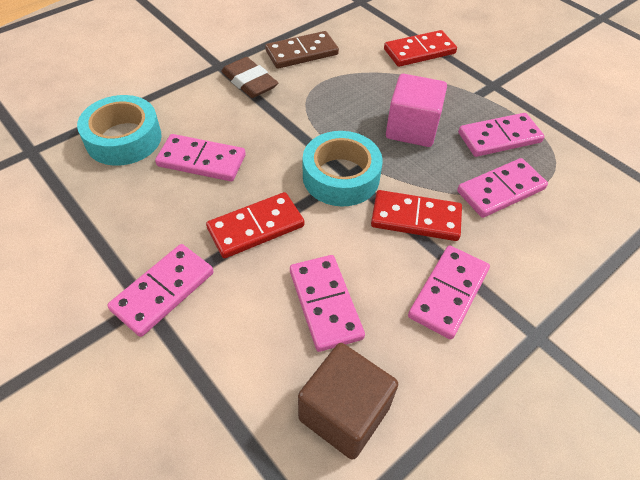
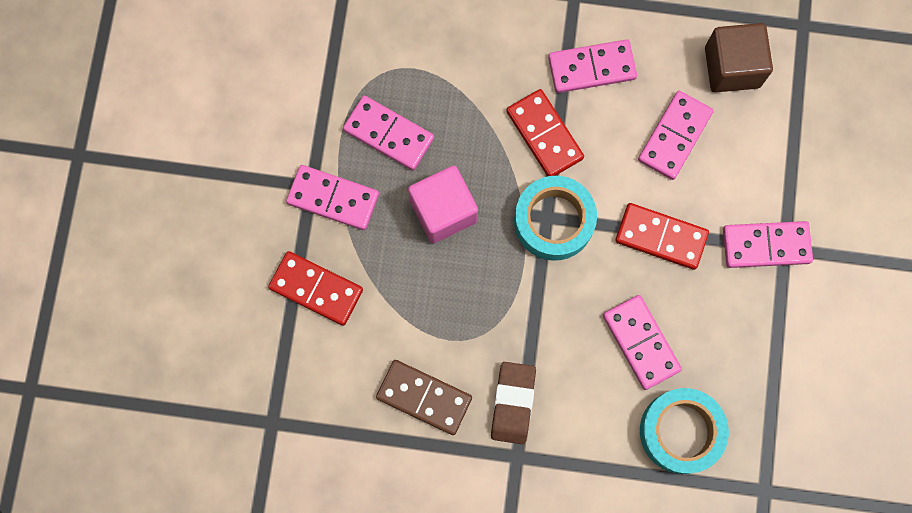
camera: 130 degrees left, 25 degrees up
pink domino [457,158,548,218] -> pink domino moved to [286,165,379,230]

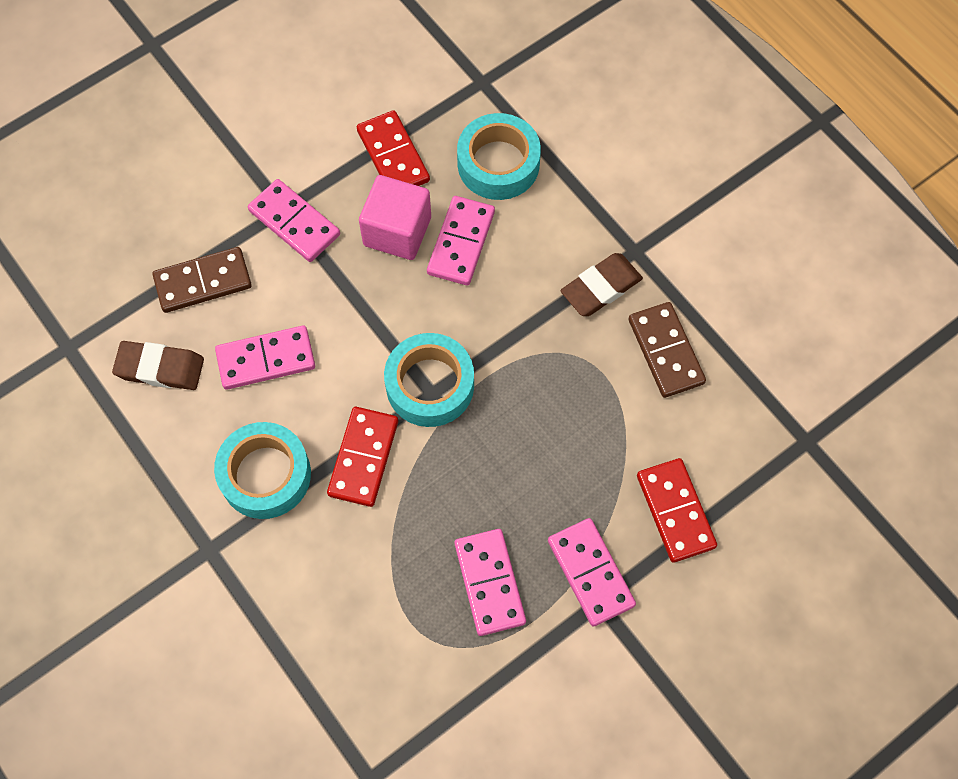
camera: 135 degrees left, 10 degrees down
pink cube [408,166,478,243] -> pink cube moved to [359,175,431,260]
pink domino [548,39,637,93] -> turquoise tape [214,422,311,519]
red domino [615,203,709,270] -> red domino moved to [357,110,430,186]
brown cube [705,23,773,93] -> brown eraser [112,341,204,390]
none -> brown domino [152,247,252,313]

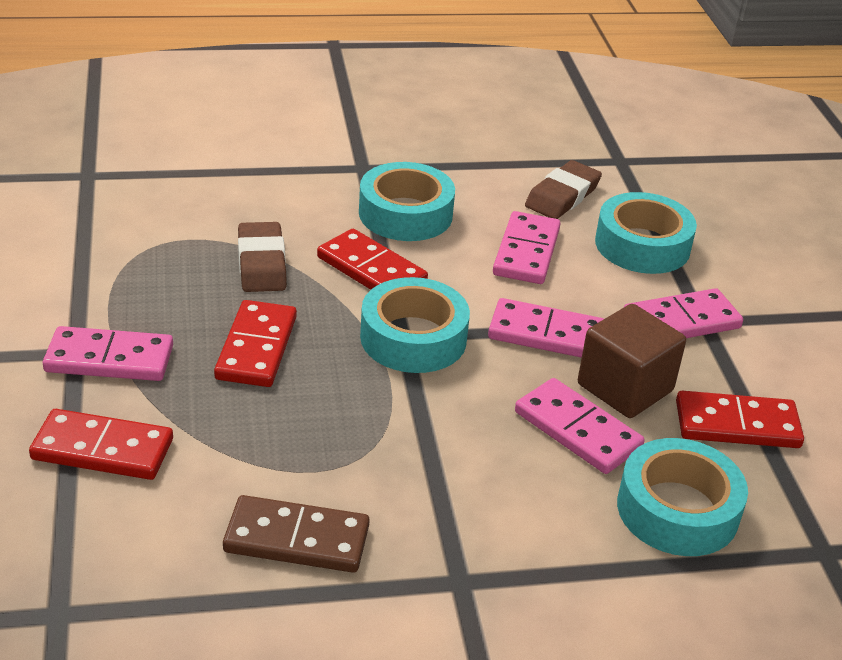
camera: 115 degrees right, 30 degrees down
brown domino [152,247,252,313] -> turquoise tape [595,192,697,274]
pink cube [359,175,431,260] -> brown cube [578,304,686,418]
pink domino [455,529,526,636] -> pink domino moved to [488,298,604,358]
brown eraser [560,253,643,316] -> brown eraser moved to [238,222,287,292]
none -> red domino [214,300,297,387]

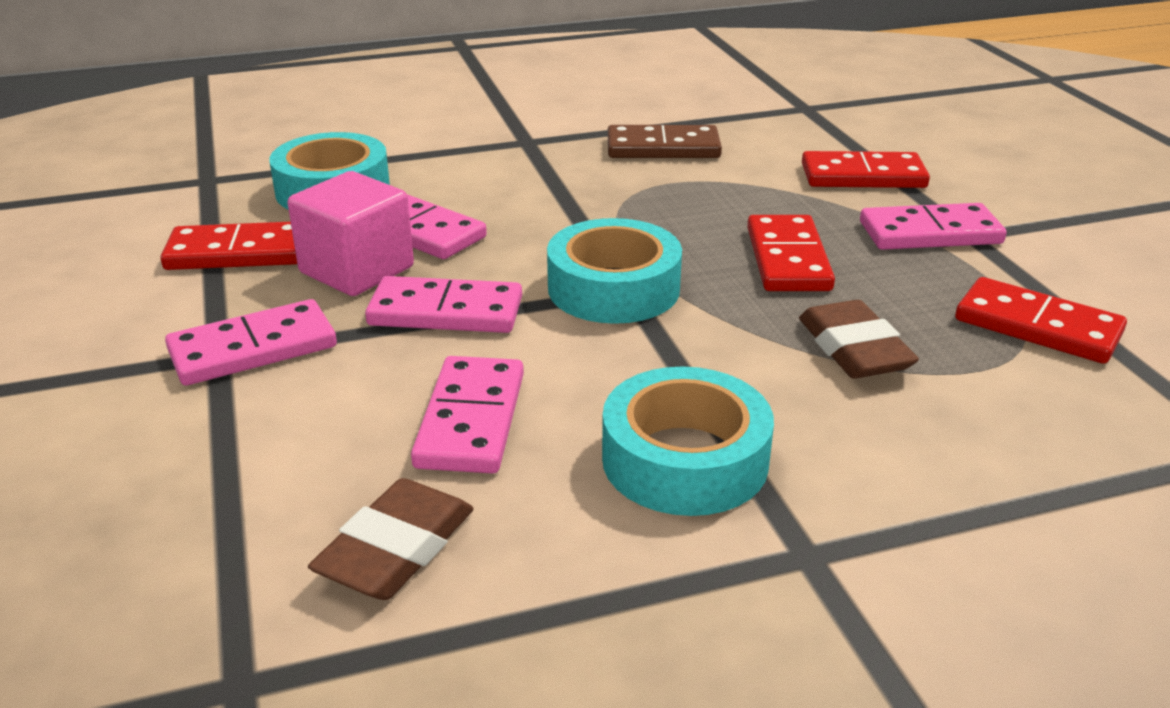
camera: 175 degrees right, 5 degrees down
red domino [317,229,428,290] -> red domino moved to [955,277,1127,364]
brown cube [578,304,686,418] -> pink cube [288,171,414,296]
turquoise tape [595,192,697,274] -> none

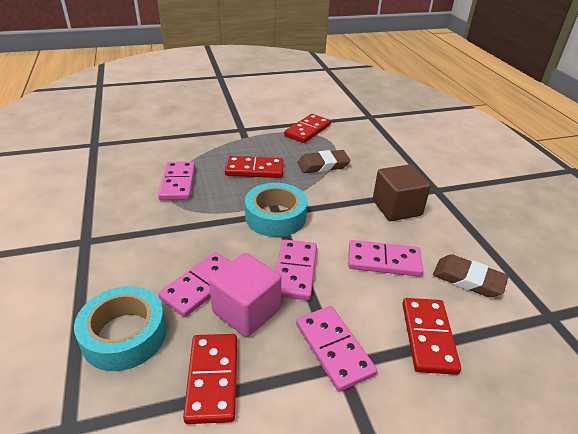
camera: 90 degrees left, 5 degrees up
turquoise tape [602,366,774,516] -> brown cube [373,164,431,221]
brown domino [608,125,722,158] -> none
red domino [802,151,930,188] -> red domino moved to [402,298,461,375]
pink domino [860,203,1007,250] -> pink domino moved to [158,161,195,200]

